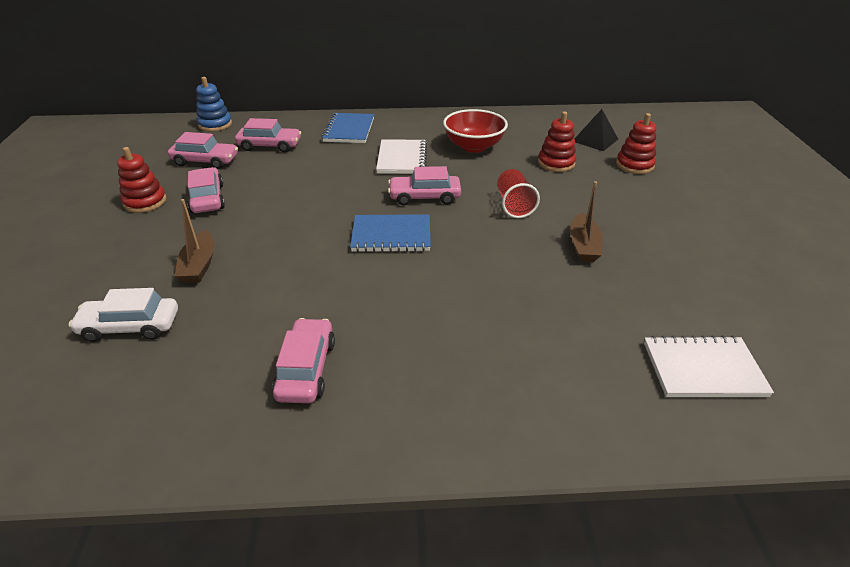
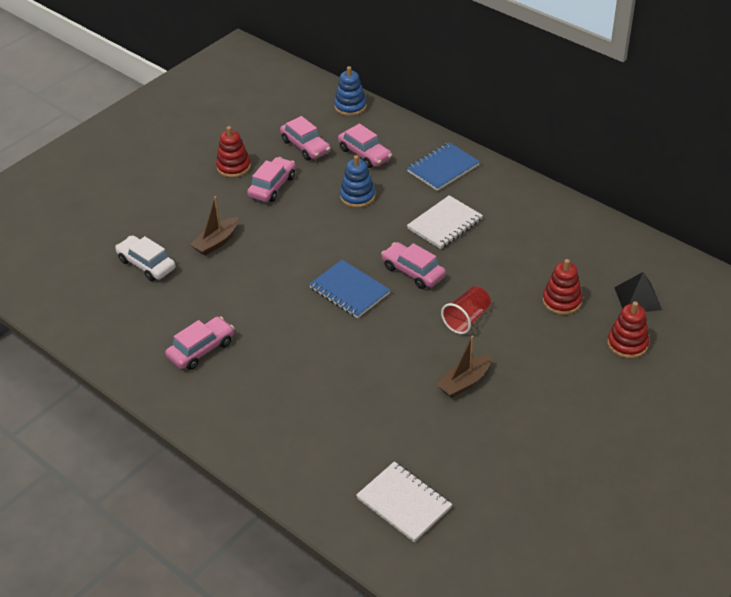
camera: 45 degrees right, 5 degrees up
red bowl [443,109,508,153] -> none
none -> blue stacking toy [340,155,375,208]

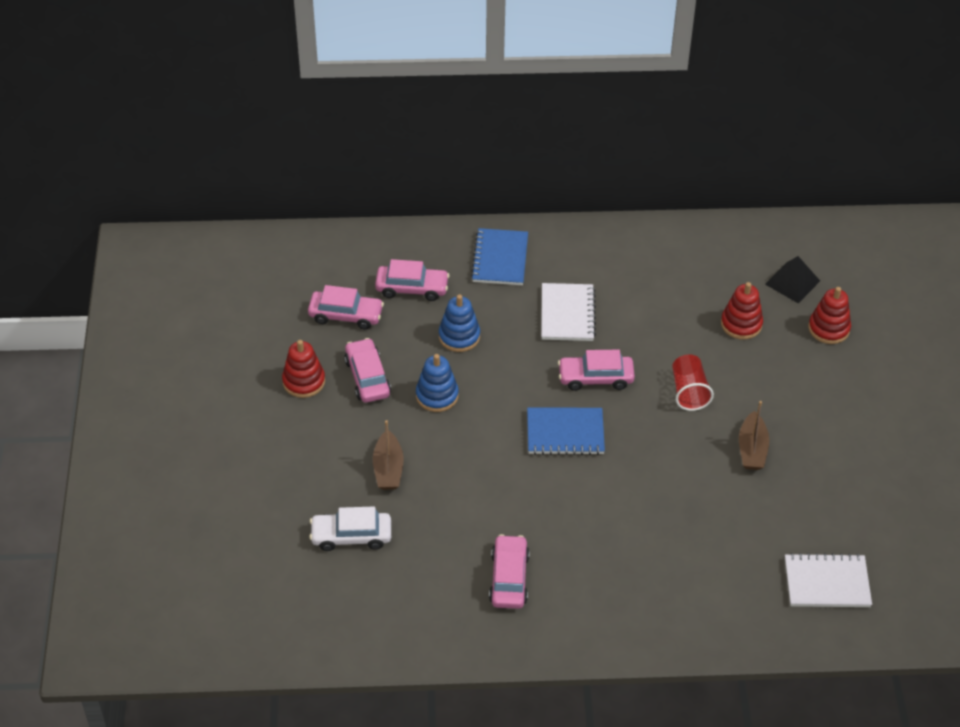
camera: 45 degrees left, 5 degrees up
blue stacking toy [334,66,367,116] -> blue stacking toy moved to [416,354,459,412]

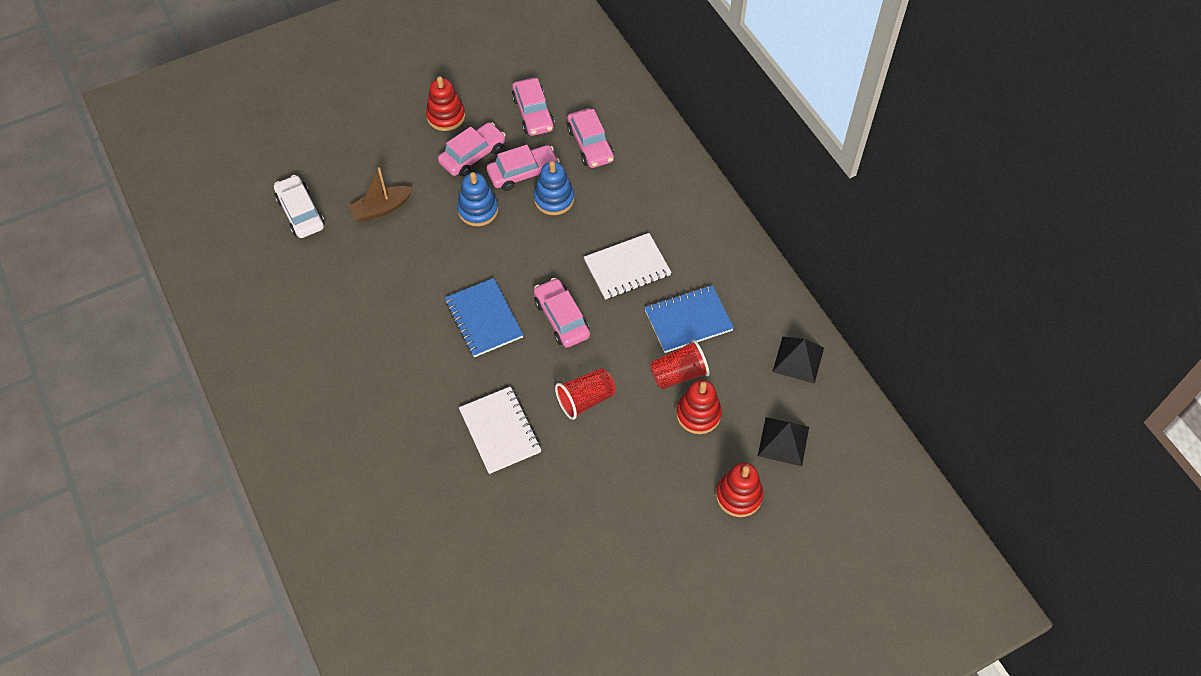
camera: 65 degrees right, 10 degrees up
blue notebook [471,228,528,285] -> blue notebook moved to [644,285,734,353]
pink car [489,534,530,609] -> pink car moved to [487,145,560,191]
brown boat [739,401,769,470] -> none
white notebook [785,553,872,607] -> white notebook moved to [459,386,541,474]
none -> red cup [650,340,709,389]
none -> black pyramid [772,336,824,384]

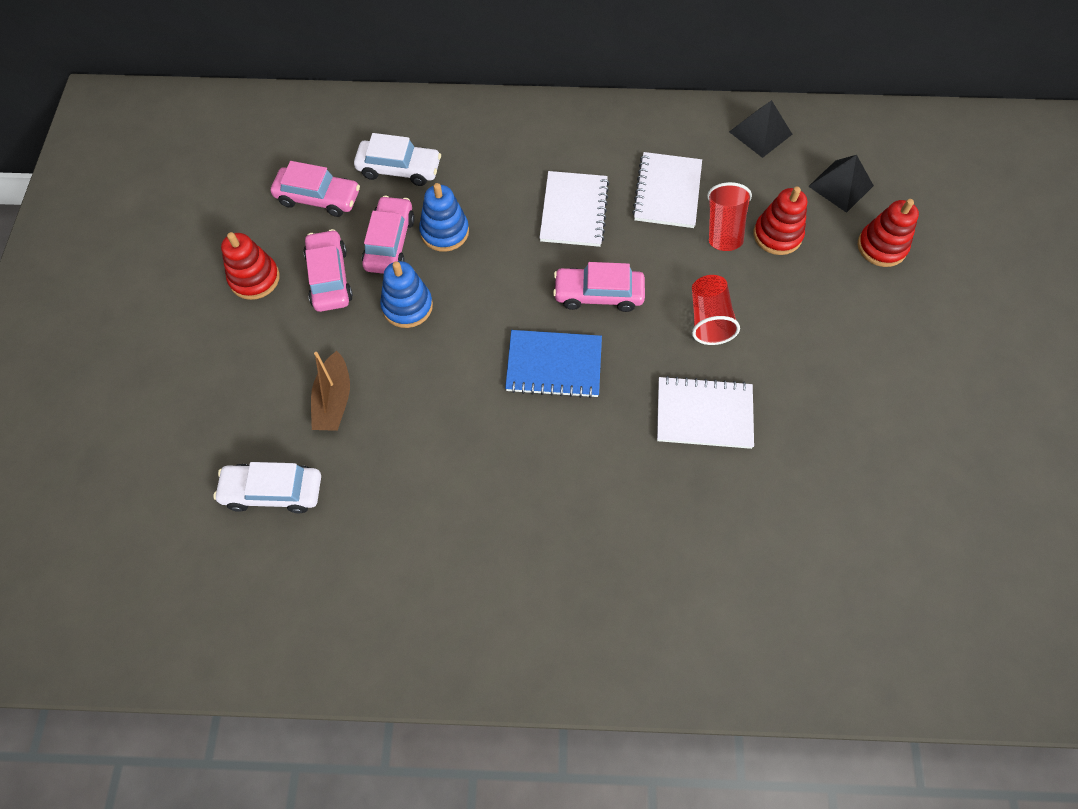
camera: 60 degrees left, 5 degrees up
pink car [567,108,614,168] -> white car [354,133,441,186]
blue notebook [644,285,734,353] -> white notebook [632,152,702,228]

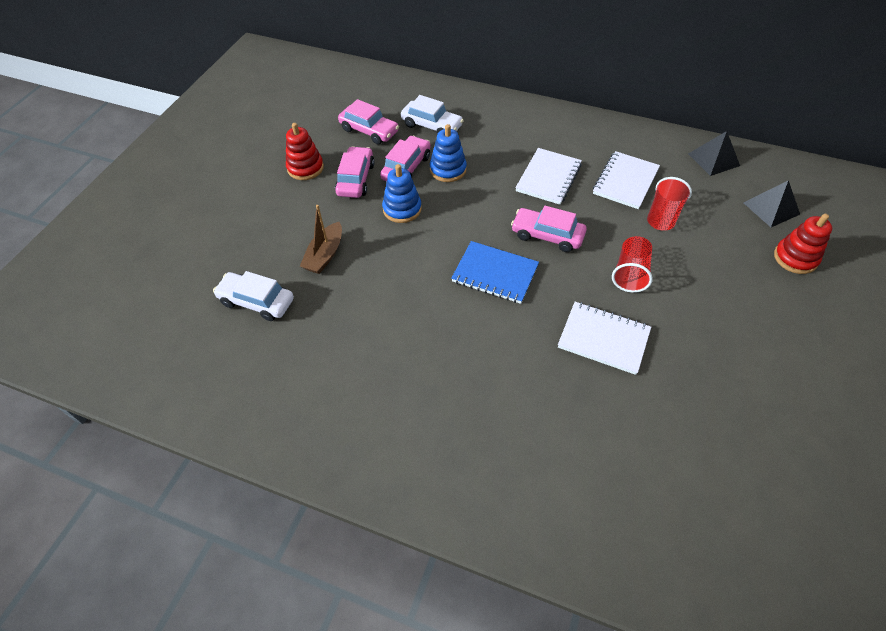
camera: 20 degrees right, 10 degrees down
red stacking toy [754,187,807,255] -> none

